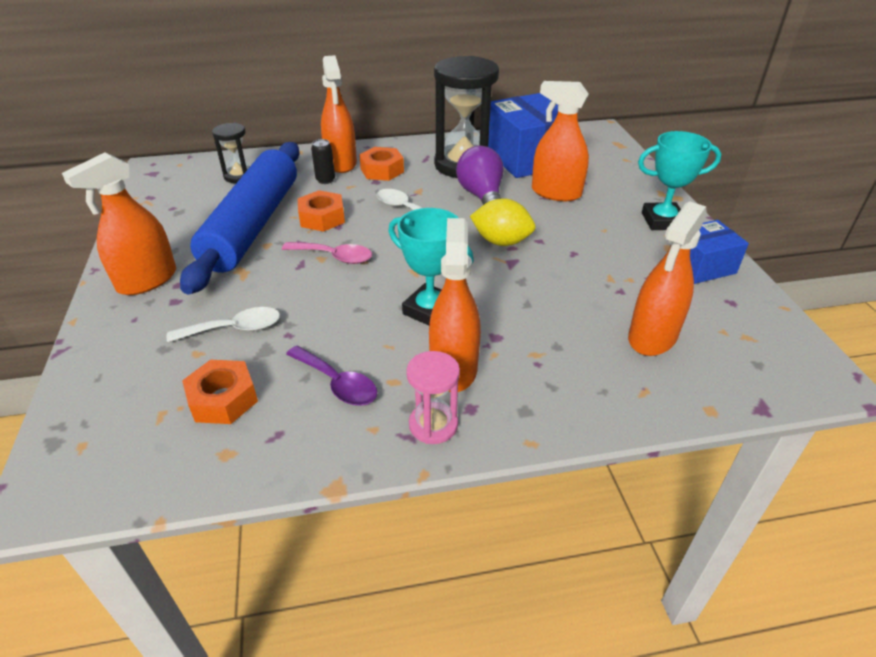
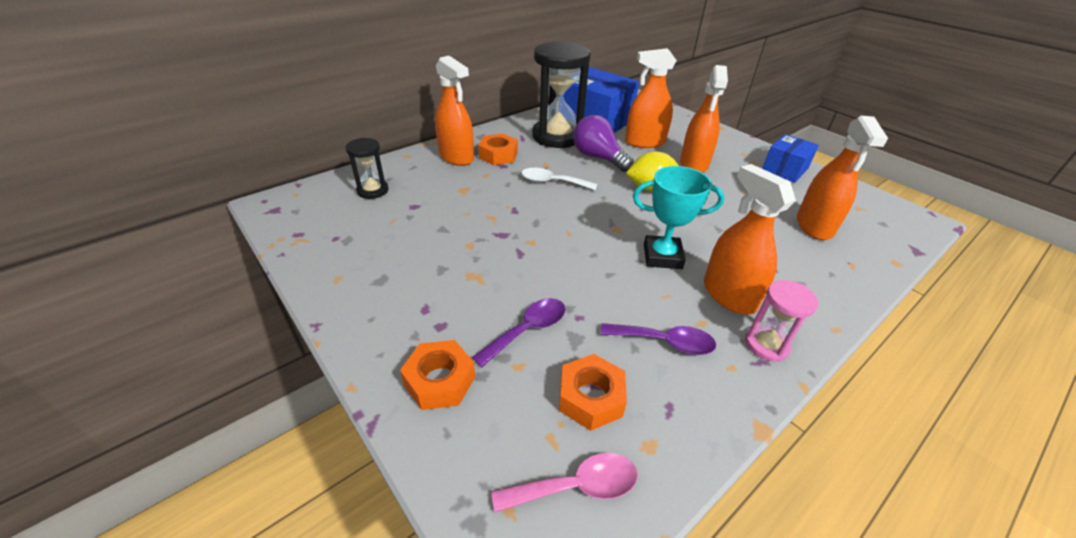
camera: 30 degrees left, 0 degrees up
orange spray bottle [62,152,176,295] -> orange spray bottle moved to [680,65,728,173]
white spoon [167,307,280,342] -> purple spoon [472,298,565,367]
blue rolling pin [180,142,300,294] -> none
pink spoon [282,242,372,264] -> pink spoon moved to [491,453,638,512]
orange nut [298,190,345,232] -> orange nut moved to [400,340,475,410]
black can [311,139,335,184] -> none
turquoise trophy [638,131,721,230] -> none

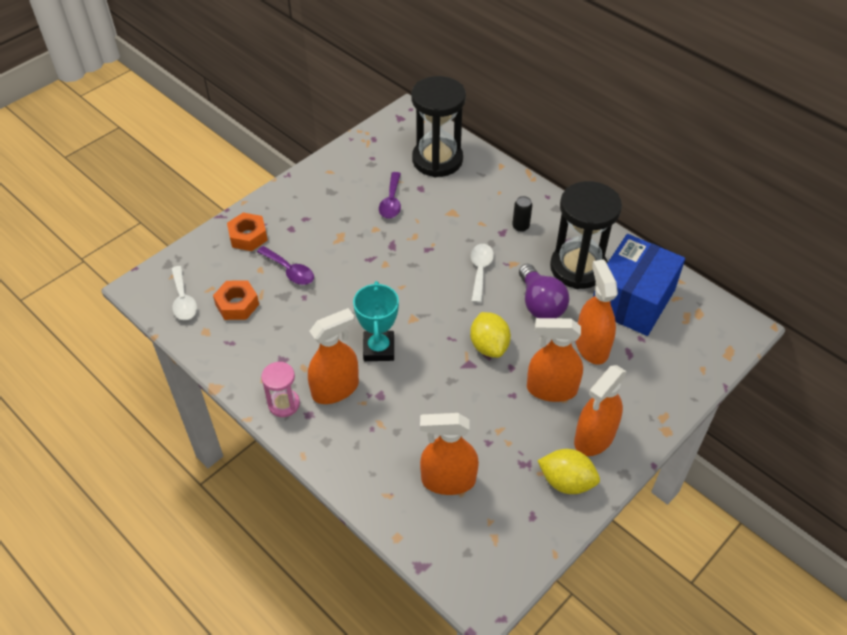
camera: 85 degrees right, 10 degrees up
black hourglass [345,138,388,199] -> black hourglass [411,76,466,177], size x2.01
orange spray bottle [435,56,474,166] -> orange spray bottle moved to [574,365,627,456]
orange nut [478,133,518,165] -> black can [512,196,532,232]
pink spoon [491,453,638,512] -> white spoon [171,266,197,320]
purple light bulb [573,115,634,172] -> purple light bulb turned 120 degrees clockwise [519,264,569,318]
purple spoon [600,323,716,355] -> purple spoon moved to [379,172,401,219]
blue box [762,134,819,183] -> yellow lemon [538,449,600,494]

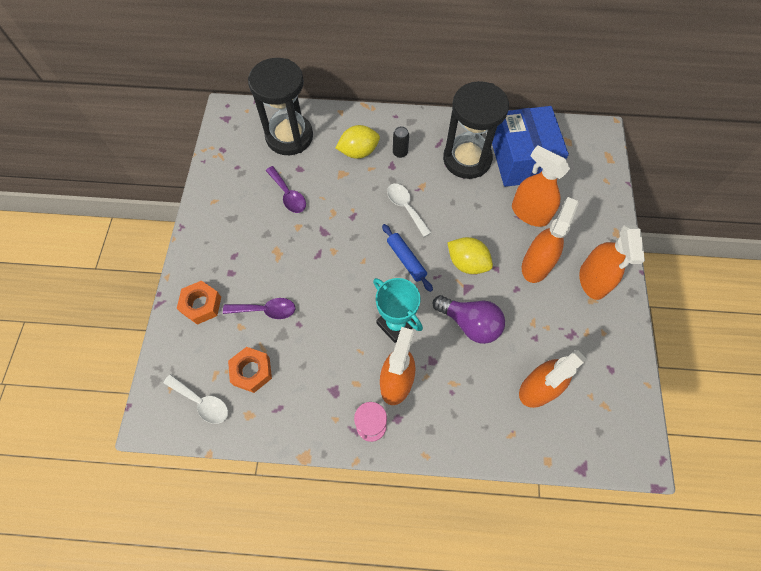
camera: 40 degrees left, 15 degrees up
purple light bulb [519,264,569,318] -> purple light bulb moved to [433,295,505,344]
orange spray bottle [527,318,583,402] -> orange spray bottle turned 150 degrees clockwise [522,197,578,283]
yellow lemon [538,449,600,494] -> yellow lemon moved to [336,125,380,159]
none -> blue rolling pin [382,224,433,292]

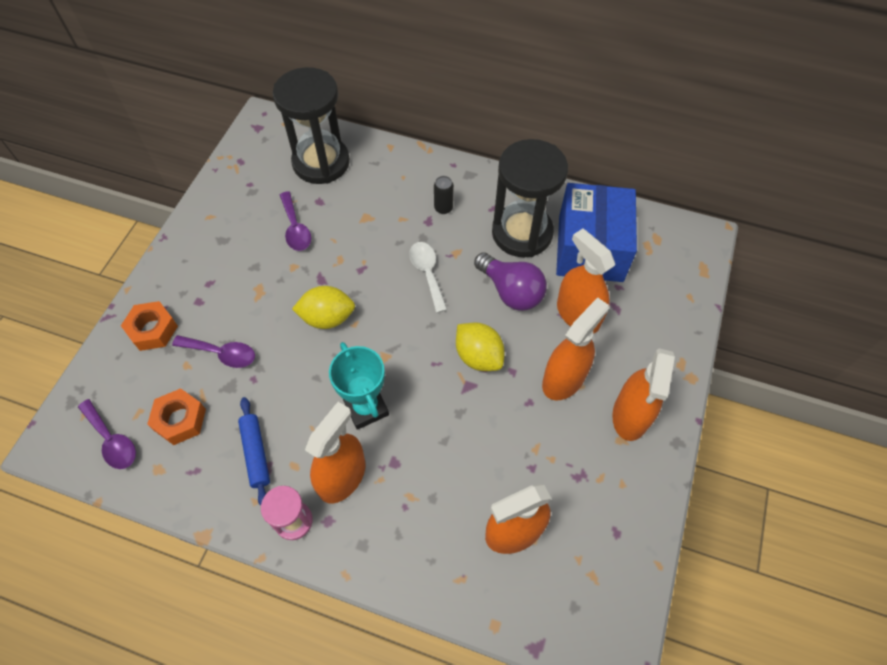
camera: 15 degrees right, 5 degrees down
white spoon [164,374,228,424] -> purple spoon [78,399,136,469]
yellow lemon [336,125,380,159] -> yellow lemon moved to [292,286,355,329]
blue rolling pin [382,224,433,292] -> blue rolling pin moved to [238,397,270,506]
purple light bulb [433,295,505,344] -> purple light bulb moved to [474,252,547,311]

